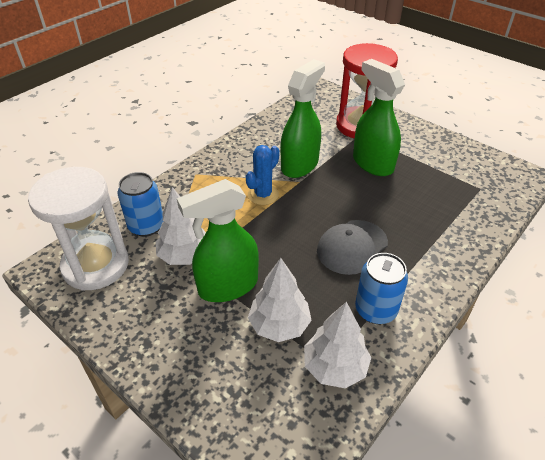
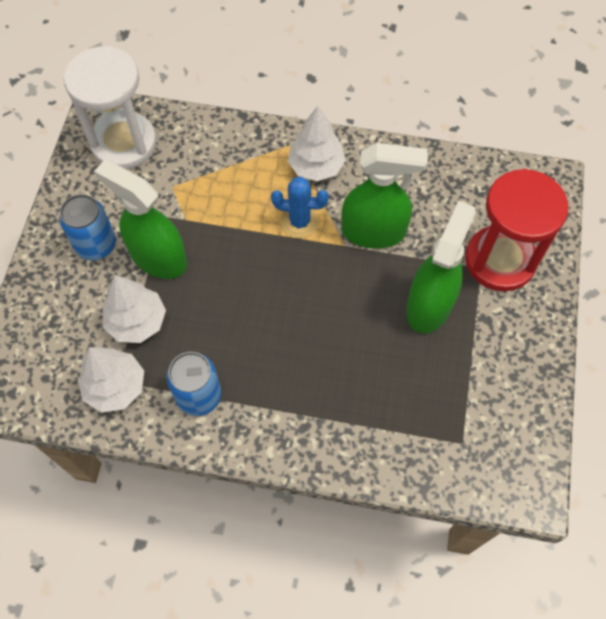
camera: 60 degrees right, 20 degrees up
blue can [117,172,163,237] -> blue can moved to [59,194,116,261]
white tree [156,187,206,265] -> white tree moved to [288,106,346,181]
grey cap [317,220,388,275] -> none

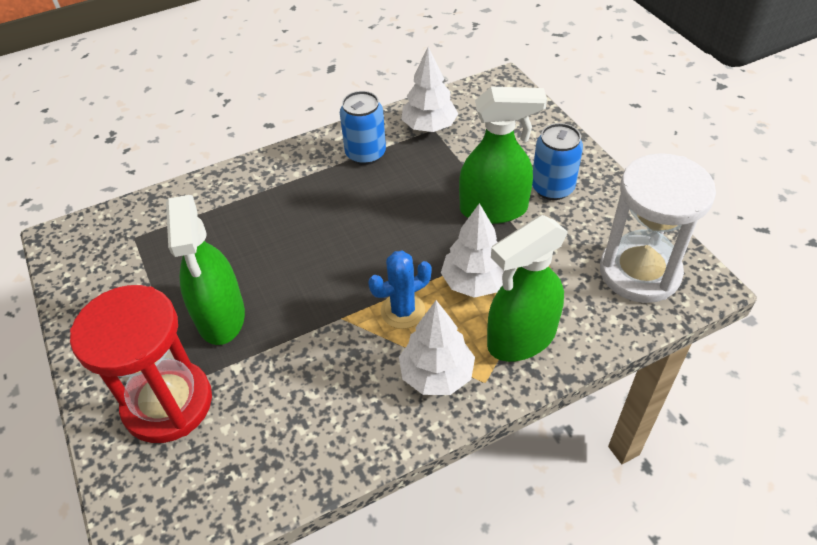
camera: 145 degrees right, 15 degrees down
white tree [103,275,166,343] -> white tree moved to [441,203,504,298]
green spray bottle [342,143,428,248] -> green spray bottle moved to [487,215,568,362]

